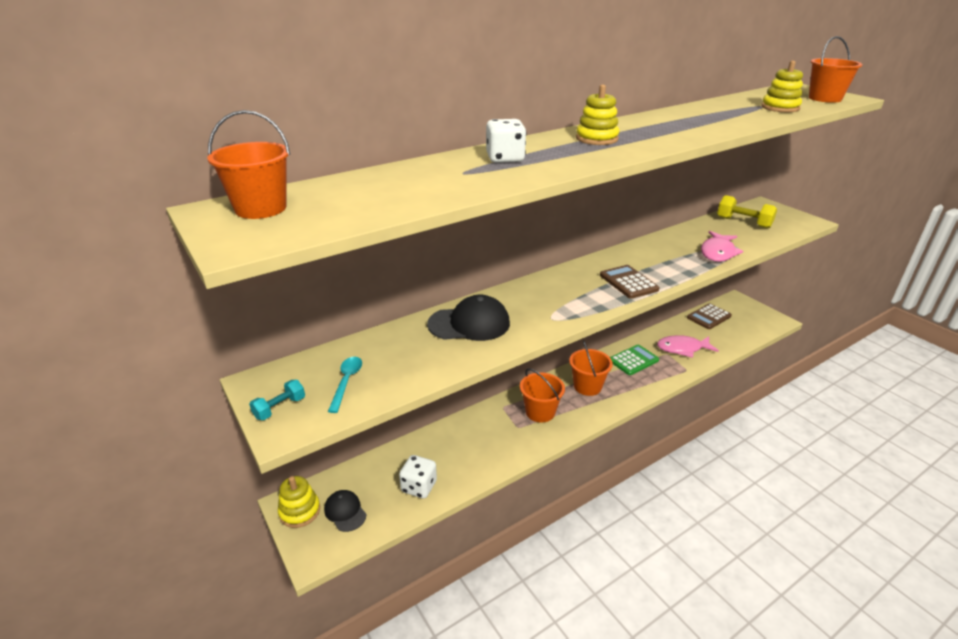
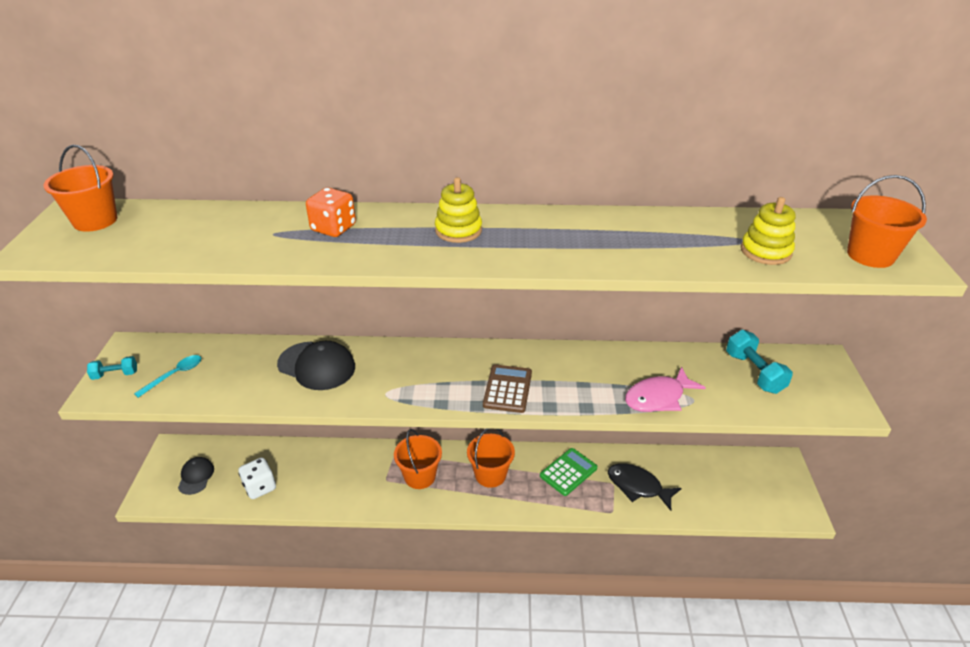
camera: 35 degrees right, 5 degrees up
yellow stacking toy [278,476,320,528] -> none
white dice [486,119,527,163] -> orange dice [306,188,356,237]
green calculator [610,344,659,375] -> green calculator turned 45 degrees counterclockwise [540,448,597,496]
pink fish [657,335,719,358] -> black fish [608,463,682,511]
brown calculator [687,303,732,329] -> none
yellow dumbbell [717,195,777,229] -> turquoise dumbbell [726,330,793,394]

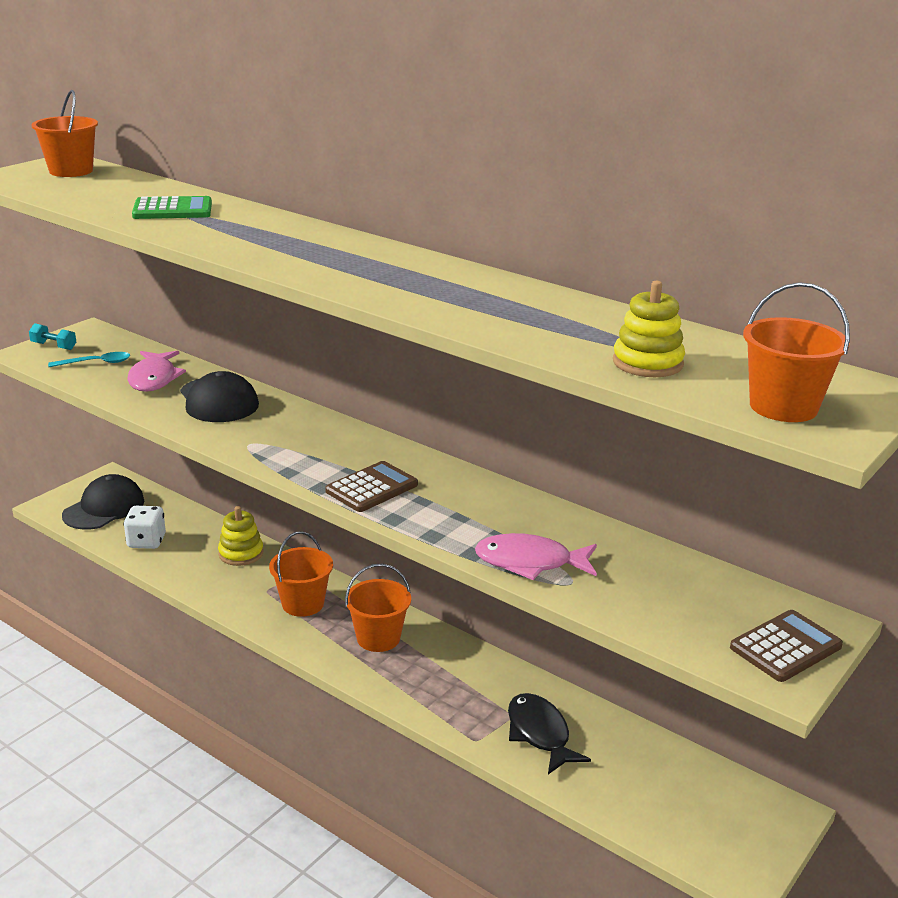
camera: 35 degrees right, 10 degrees down
black cap [178,457,214,495] -> black cap [62,474,144,530], size x1.65
orange dice [306,188,356,237] -> none
yellow stacking toy [435,177,482,243] -> yellow stacking toy moved to [218,506,263,566]
green calculator [540,448,597,496] -> green calculator moved to [132,196,212,219]
turquoise dumbbell [726,330,793,394] -> none
none -> pink fish [127,351,186,392]
none -> brown calculator [730,610,843,682]

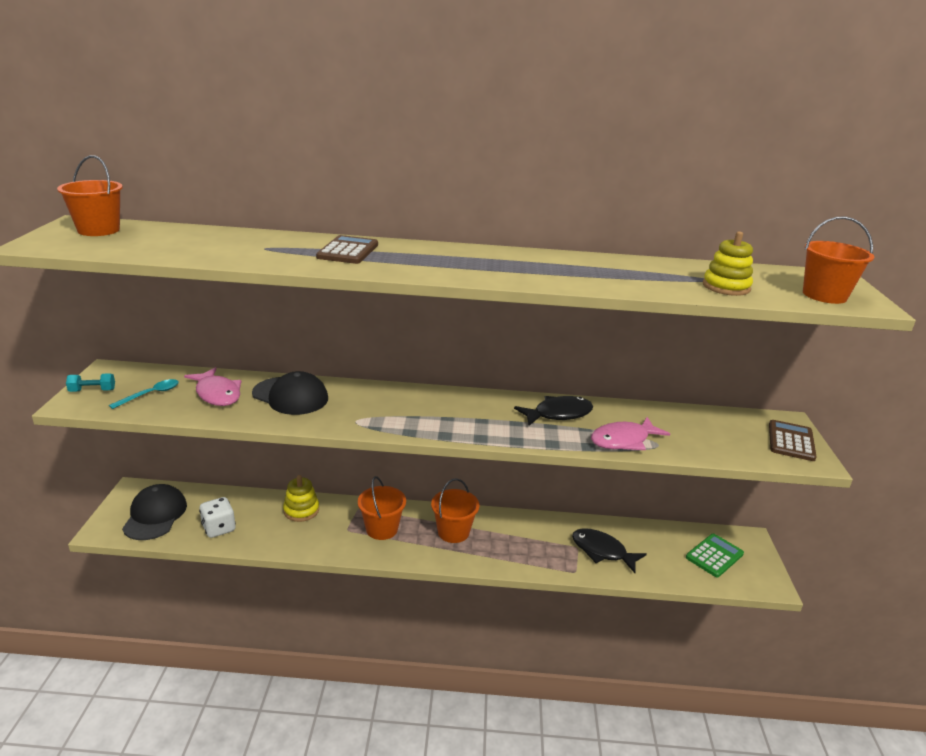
camera: 35 degrees left, 0 degrees up
green calculator [132,196,212,219] -> green calculator moved to [686,534,744,577]
brown calculator [325,461,418,512] -> brown calculator moved to [316,235,378,264]
none -> black fish [514,396,593,426]

